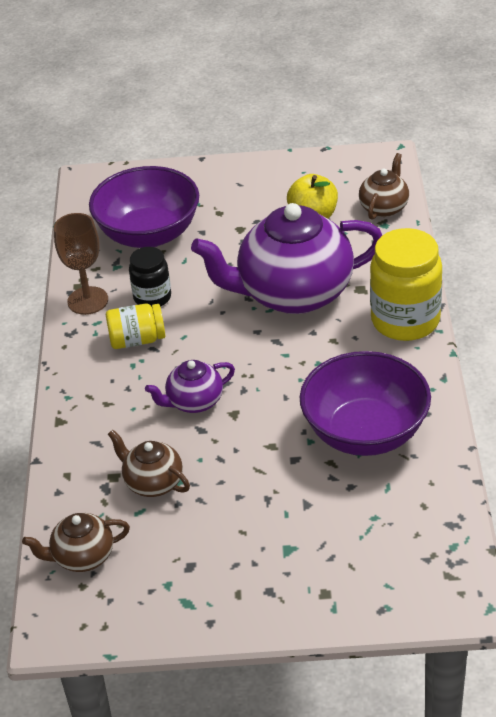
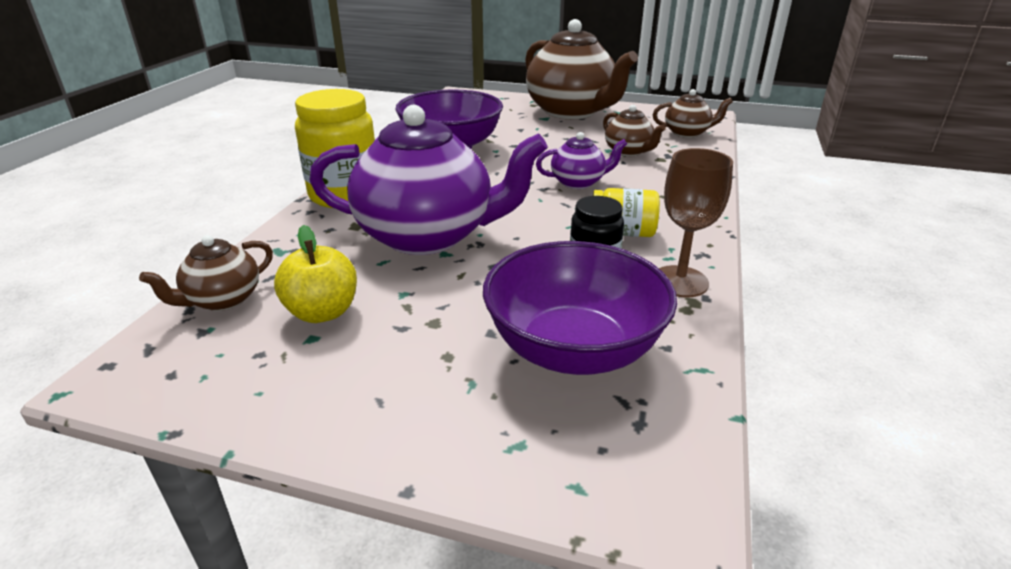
camera: 165 degrees left, 10 degrees down
none -> brown teapot [525,19,638,119]

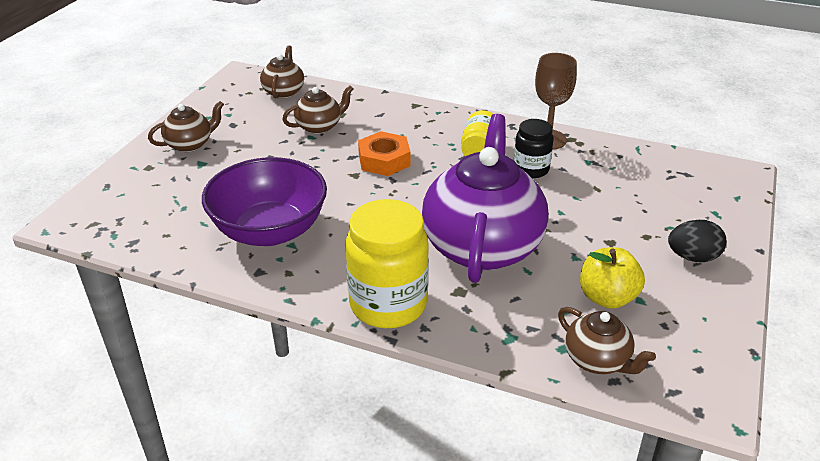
camera: 85 degrees left, 5 degrees up
purple bowl [483,241,677,375] -> none
brown teapot [525,19,638,119] -> brown teapot [148,101,224,152], size x0.47
purple teapot [536,132,627,189] -> orange nut [358,131,411,176]
none -> black egg [668,220,726,262]

